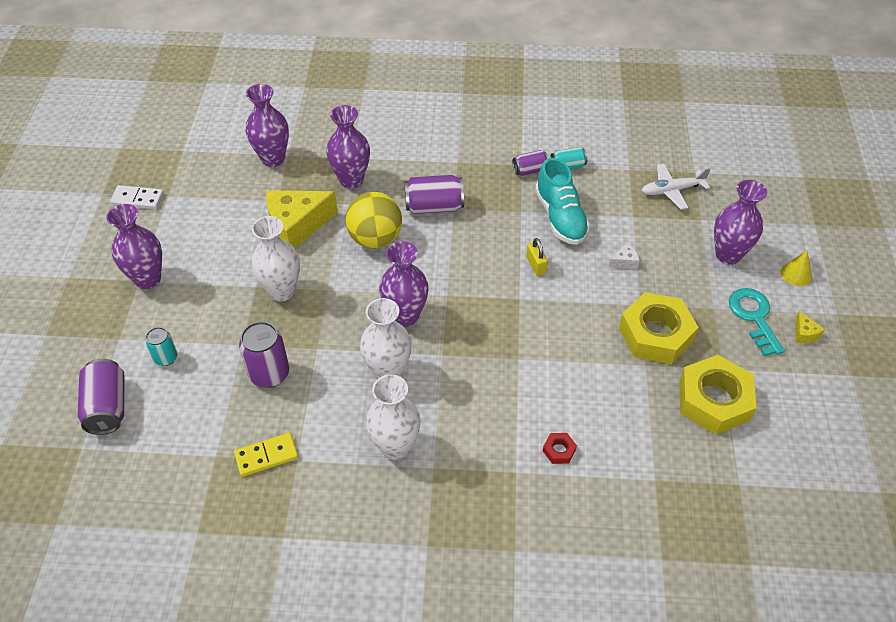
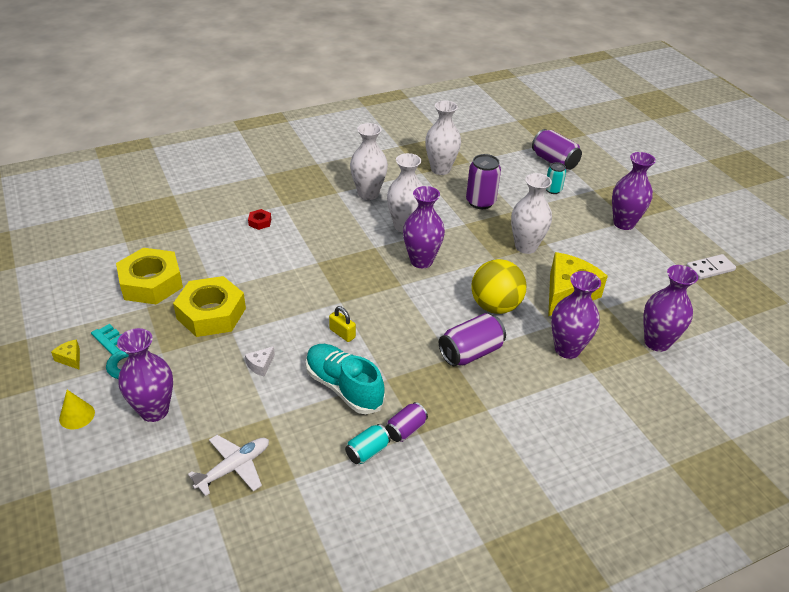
camera: 150 degrees right, 10 degrees down
yellow domino [234,433,298,477] -> white vase [425,101,461,175]

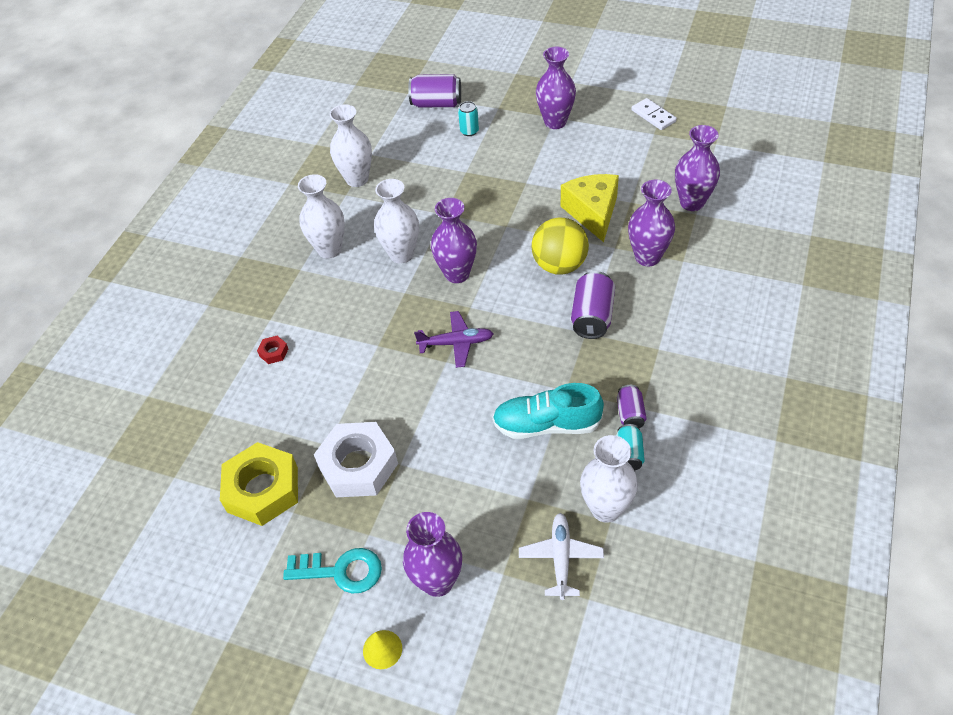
camera: 40 degrees left, 10 degrees up
yellow cheese [51,339,80,370] -> none
yellow nut [173,276,246,337] -> white nut [314,422,398,497]
white cheese [245,346,275,376] -> none
yellow padlock [329,306,356,342] -> none
purple can [466,154,501,209] -> none
white vase [511,173,552,254] -> white vase moved to [580,435,638,523]
white domino [686,254,736,280] -> white domino turned 60 degrees counterclockwise [631,98,677,130]
none -> purple plane [414,311,494,368]

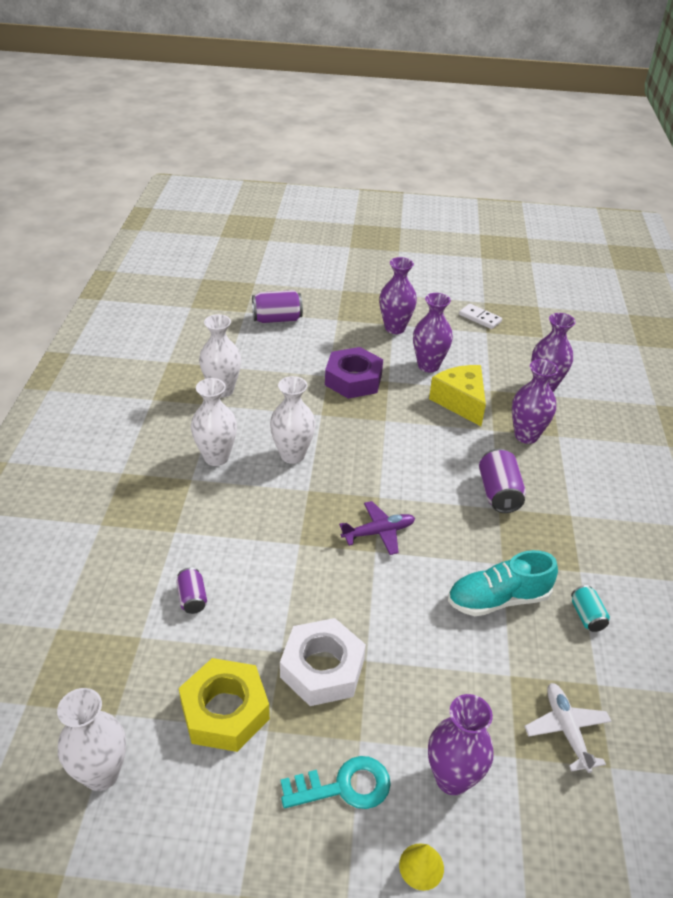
camera: 20 degrees left, 10 degrees down
red nut [257,336,288,364] -> none
purple vase [431,198,477,283] -> purple vase moved to [413,293,453,373]
turquoise can [458,101,479,136] -> none
yellow ball [531,218,589,275] -> none
white vase [580,435,638,523] -> white vase moved to [57,688,126,791]
purple can [617,385,647,428] -> purple can moved to [176,567,207,614]
none -> purple nut [325,347,383,399]

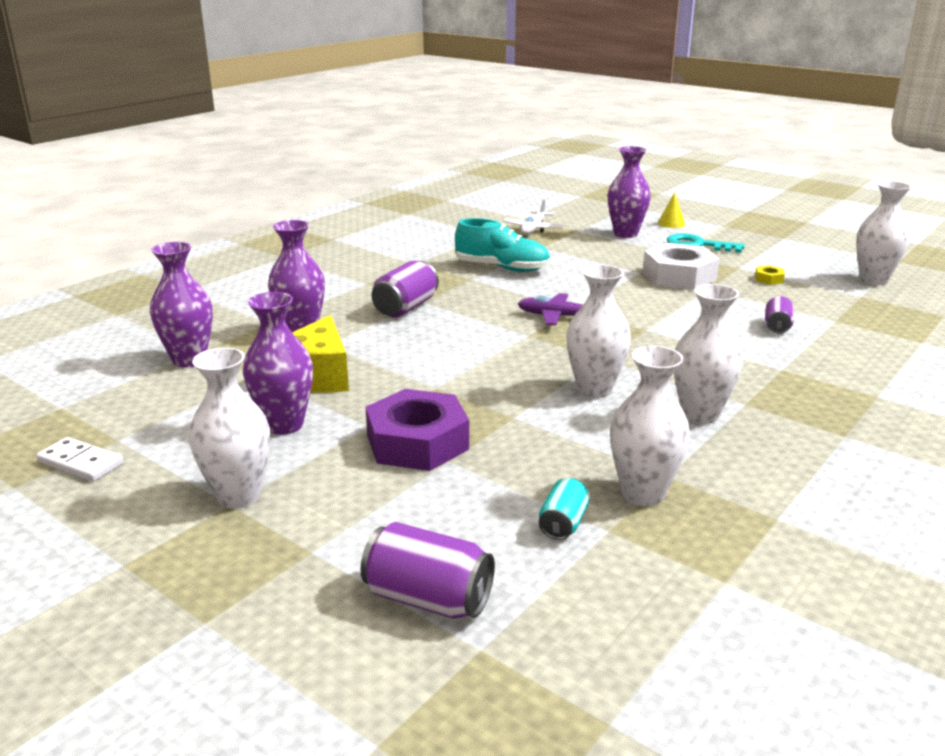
camera: 145 degrees left, 15 degrees down
yellow nut [179,658,270,752] -> yellow nut [755,265,785,285], size x0.41
purple vase [379,257,417,334] -> white vase [189,347,270,509]
white domino [459,304,502,329] -> white domino turned 45 degrees counterclockwise [36,437,124,482]
turquoise can [571,585,610,632] -> turquoise can moved to [539,478,590,540]

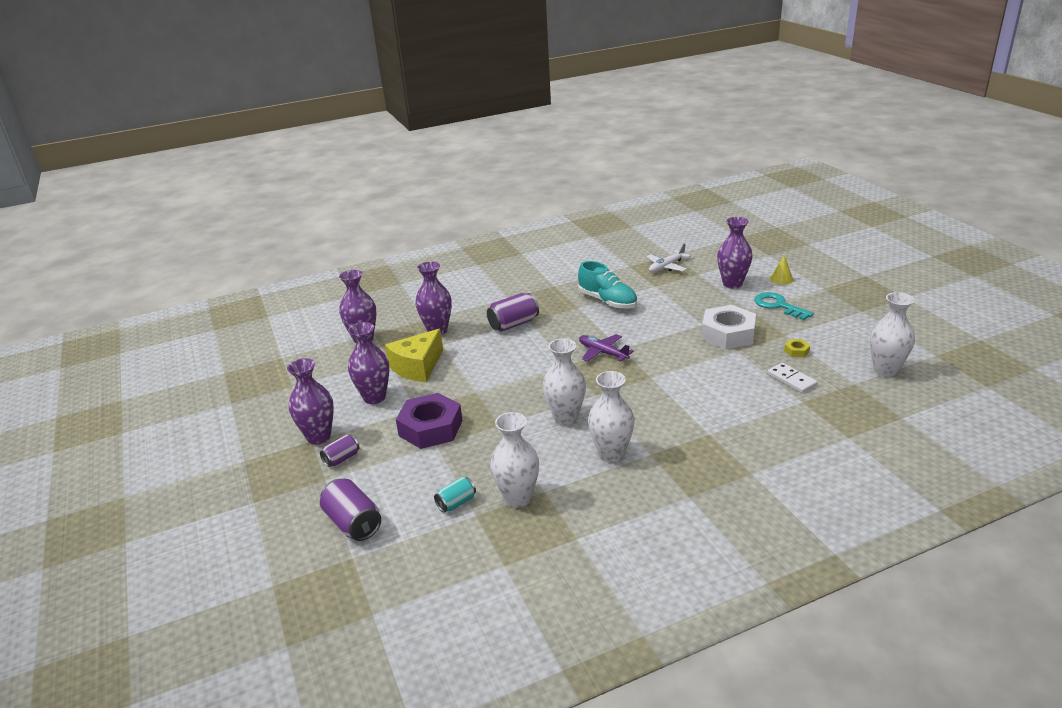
camera: 30 degrees right, 5 degrees up
white domino [36,437,124,482] -> white domino moved to [767,363,818,393]
white vase [189,347,270,509] -> purple vase [287,358,334,445]
purple can [765,296,794,334] -> purple can moved to [320,435,359,467]

